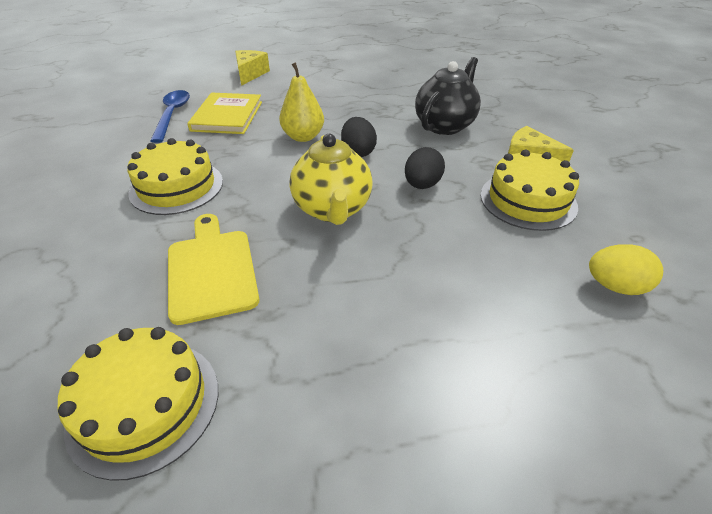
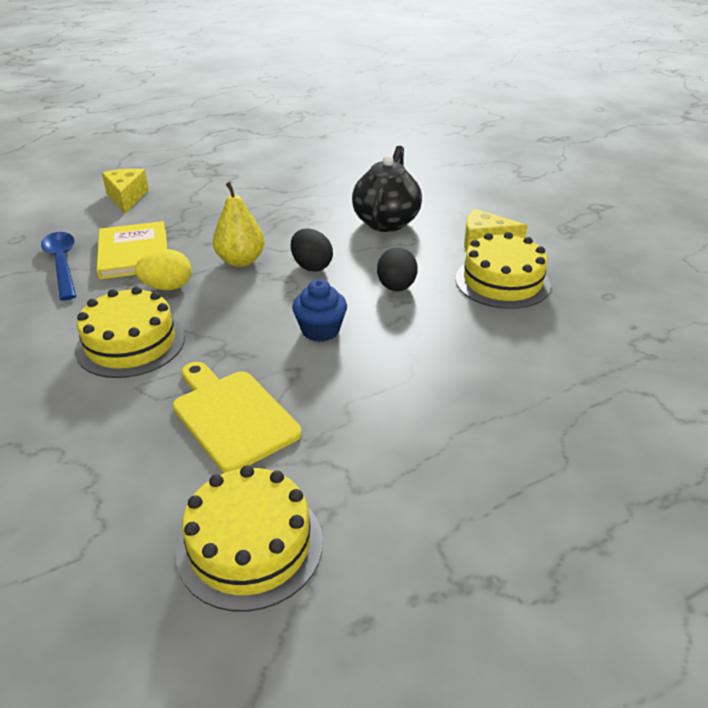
camera: 20 degrees left, 5 degrees down
yellow teapot [290,134,373,225] -> blue cupcake [292,279,347,342]
yellow egg [589,244,663,295] -> yellow egg moved to [135,249,192,290]

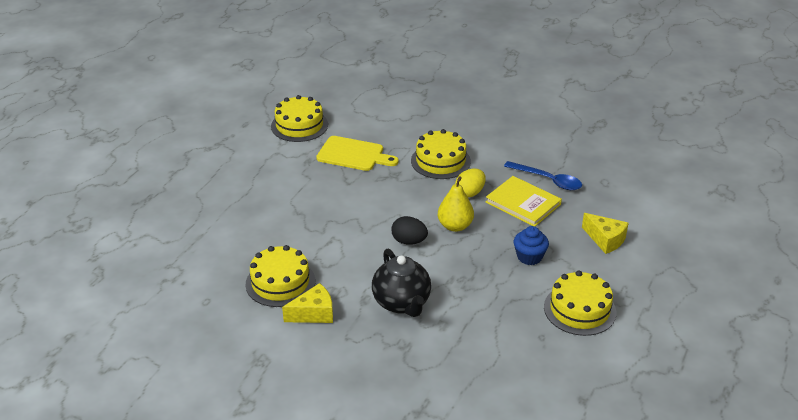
camera: 145 degrees right, 0 degrees up
blue cupcake [292,279,347,342] -> blue cupcake moved to [514,226,549,265]
black egg [377,248,418,291] -> none
none -> yellow cake [544,270,616,336]

